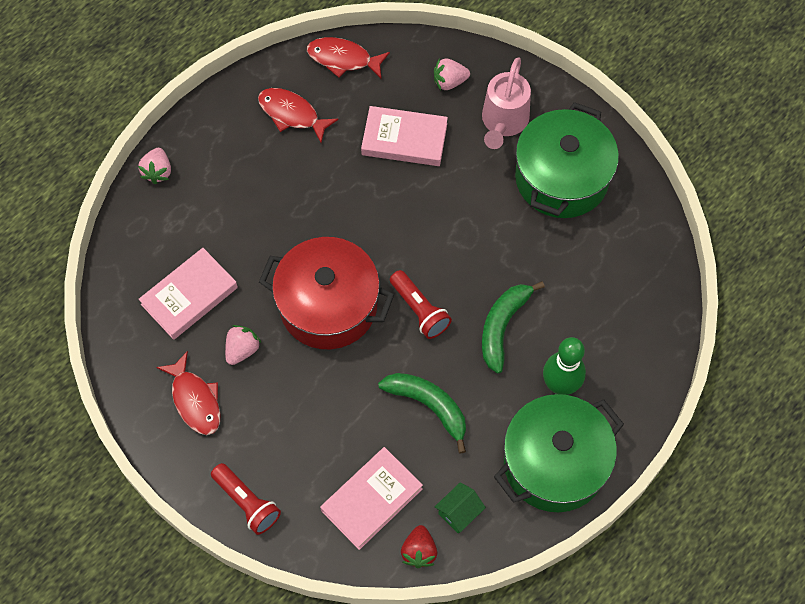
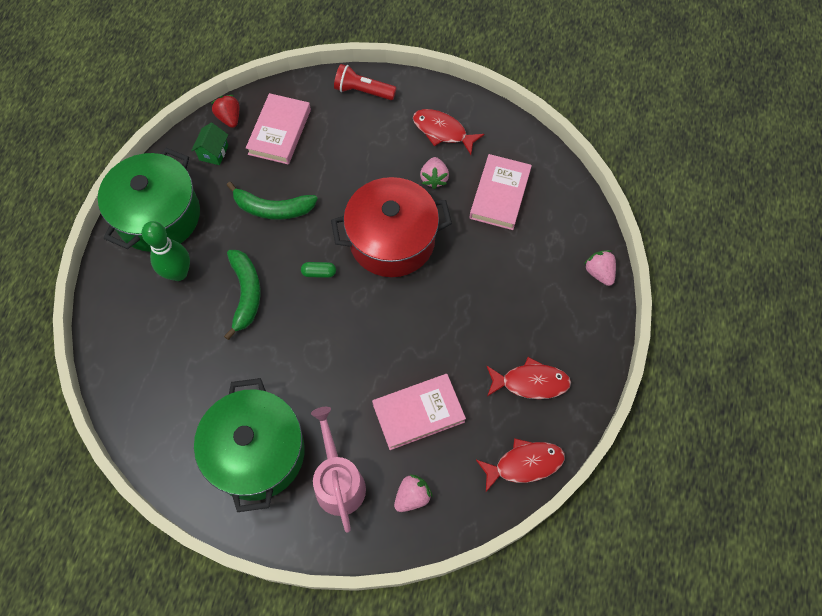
camera: 150 degrees right, 0 degrees up
red flashlight [390,270,452,339] -> green capsule [301,262,336,278]

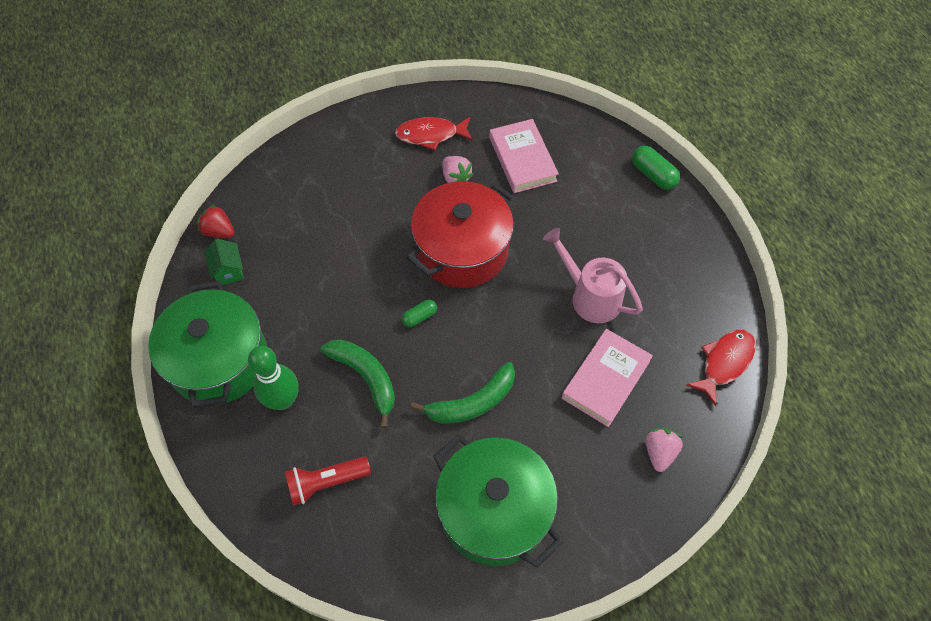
camera: 35 degrees left, 5 degrees down
green banana [227,182,317,220] -> green banana moved to [411,362,515,424]
pink book [246,93,311,165] -> none
pink watering can [311,407,366,532] -> pink watering can moved to [543,228,643,323]
red flashlight [334,64,397,100] -> red flashlight moved to [285,457,371,506]
red fish [487,357,571,399] -> none
pink strawberry [584,250,616,286] -> green capsule [632,146,680,190]

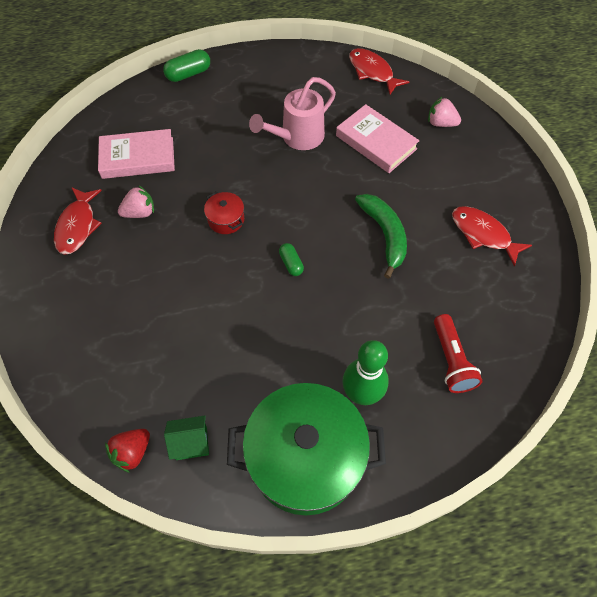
camera: 80 degrees left, 0 degrees up
green banana [321,340,395,428] -> none
red pot [407,181,516,288] -> red pot [204,192,244,234], size x0.41
green pot [433,434,562,568] -> red fish [452,206,532,267]

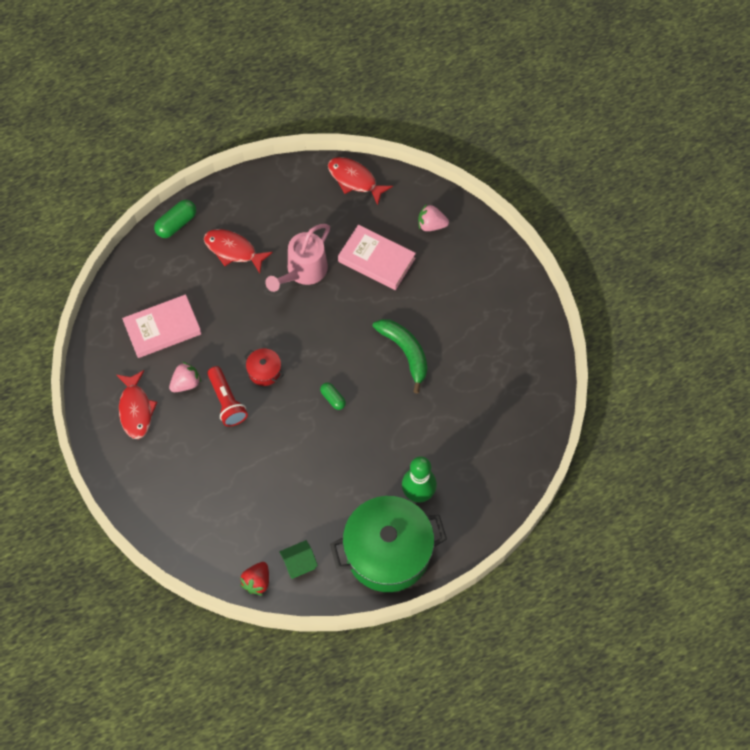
camera: 15 degrees left, 5 degrees up
red flashlight [434,314,483,393] -> red flashlight moved to [207,366,248,427]
red fish [452,206,532,267] -> red fish moved to [204,229,273,273]

